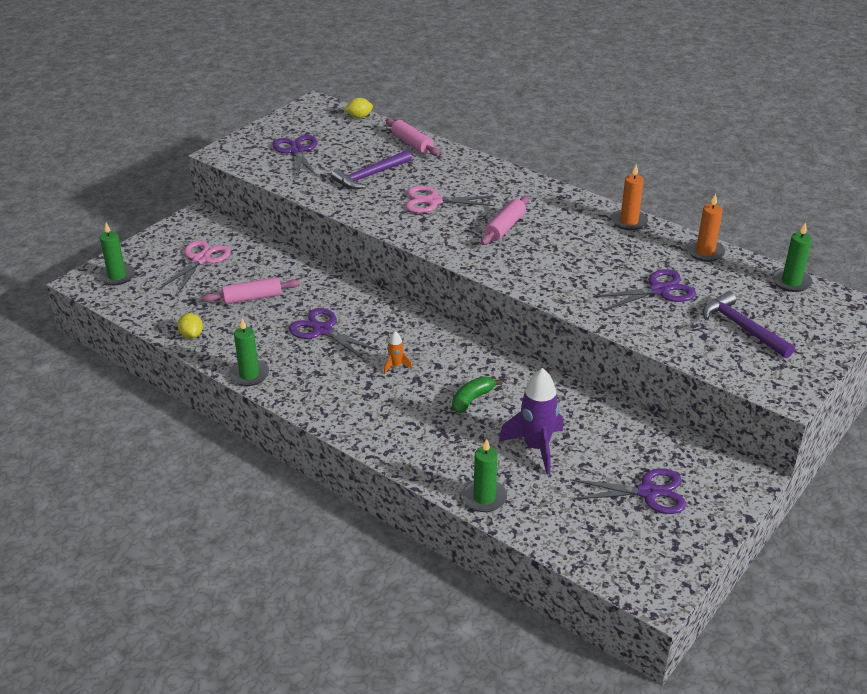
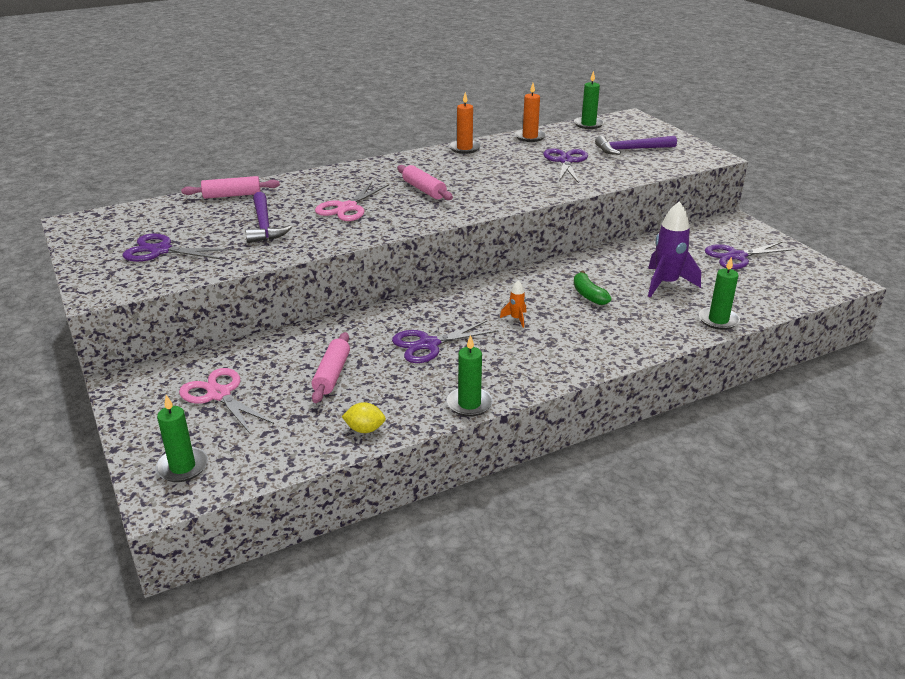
camera: 65 degrees left, 5 degrees down
yellow lemon [344,98,373,118] -> none
purple scissors [570,468,686,514] -> purple scissors turned 135 degrees counterclockwise [705,242,795,269]

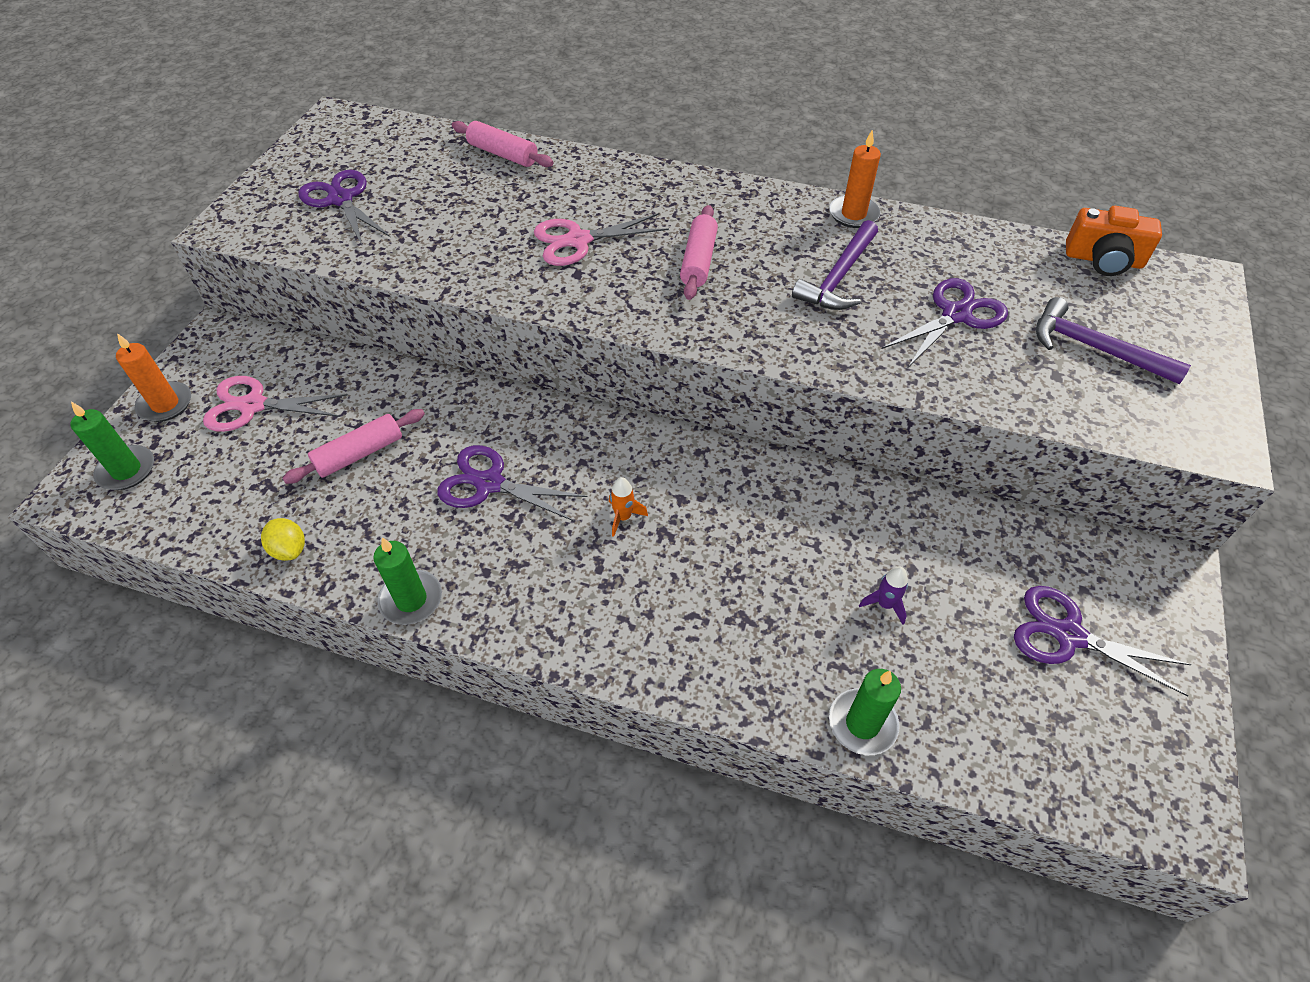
camera: 45 degrees right, 20 degrees up
pink scissors [179,368,274,435] -> pink scissors turned 90 degrees counterclockwise [203,376,348,432]
purple hammer [245,192,292,243] -> purple hammer moved to [792,220,878,310]
orange candle [515,83,546,142] -> orange candle moved to [116,333,191,422]
green candle [574,71,604,129] -> orange camera [1066,206,1162,276]
green banana [574,270,612,305] -> none
purple rocket [648,201,701,298] -> purple rocket [859,567,908,625], size x0.47

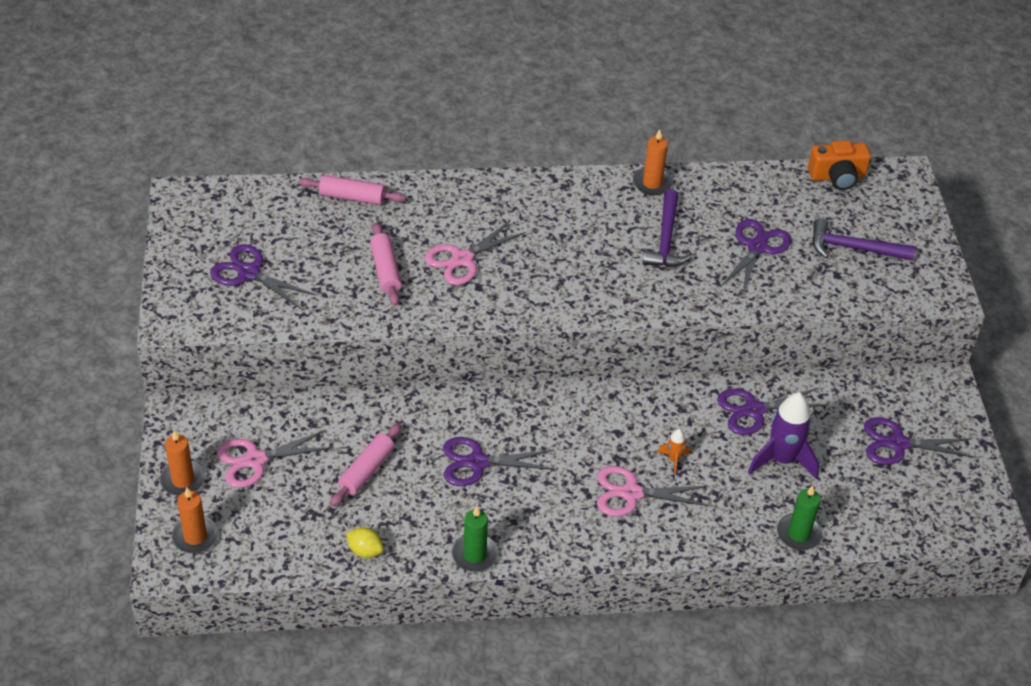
camera: 25 degrees left, 5 degrees down
green candle [70,402,154,490] -> orange candle [172,488,219,553]
orange rocket [609,477,648,537] -> orange rocket moved to [658,429,690,475]
pink rolling pin [680,205,718,300] -> pink rolling pin moved to [370,223,402,306]
purple rocket [859,567,908,625] -> purple rocket [748,392,819,480], size x2.15
none -> pink scissors [597,466,710,516]
none -> purple scissors [717,388,828,435]

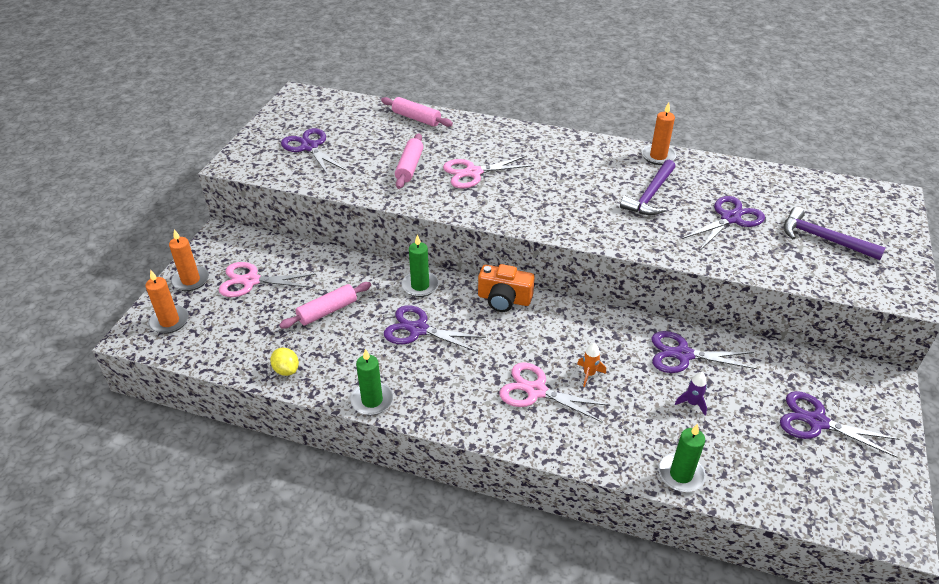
camera: 25 degrees right, 5 degrees down
purple rocket [748,392,819,480] -> purple rocket [675,372,707,416], size x0.47
orange camera [808,140,871,190] -> orange camera moved to [478,264,535,312]
none -> green candle [402,235,439,297]

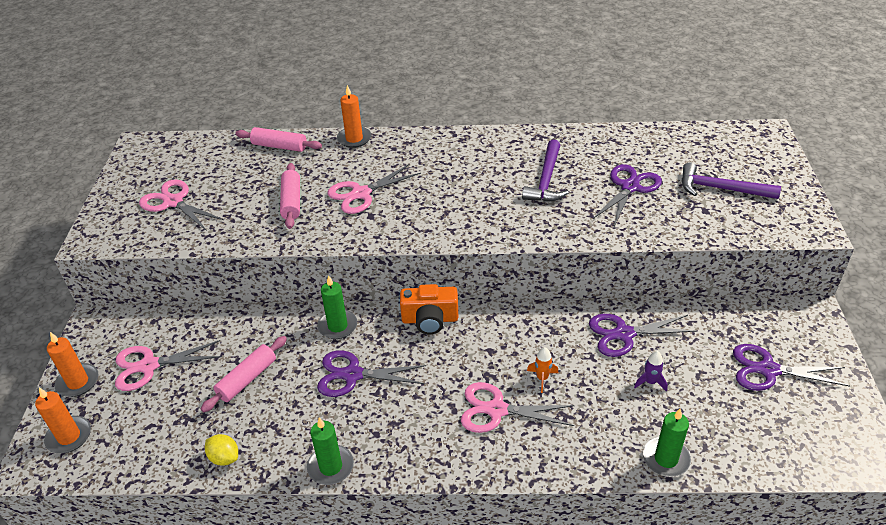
camera: 15 degrees left, 0 degrees up
purple scissors [281,128,346,175] -> pink scissors [139,180,224,231]
orange candle [642,102,676,165] -> orange candle moved to [337,85,371,148]

